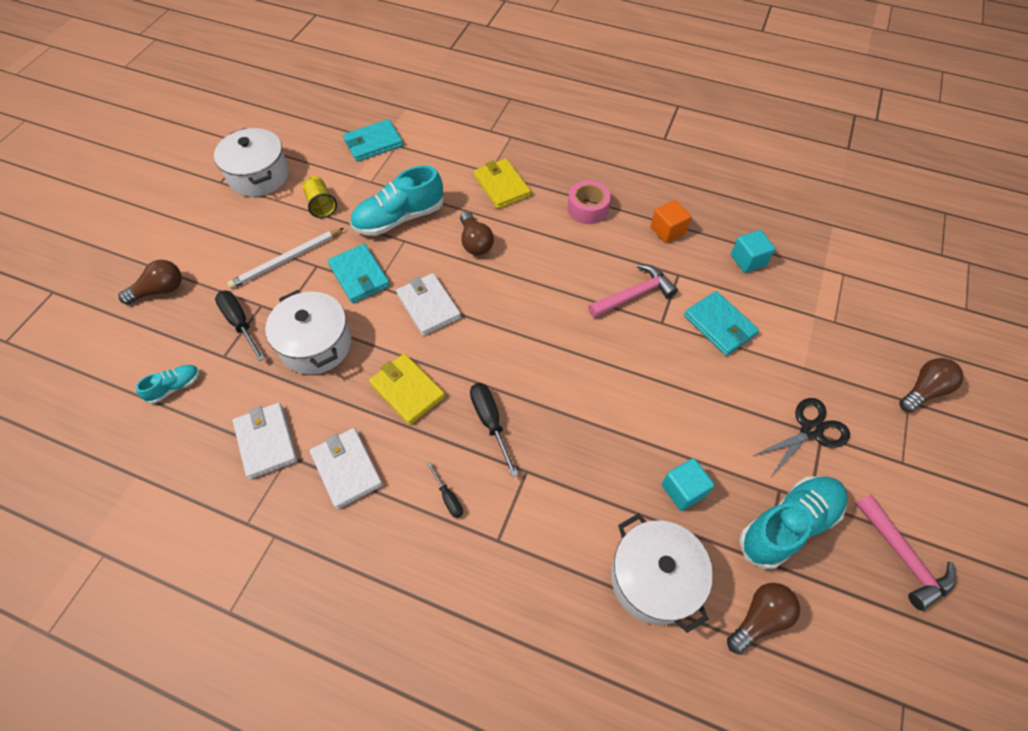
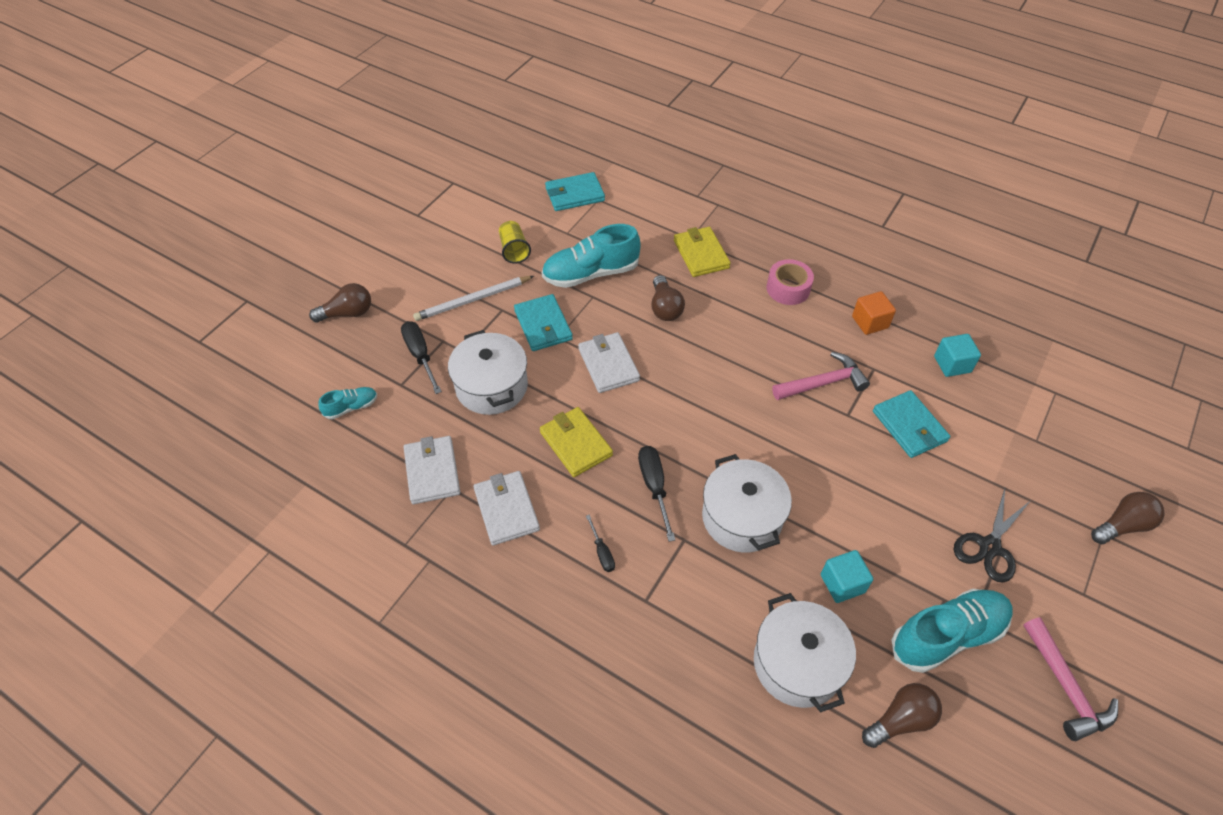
camera: 10 degrees right, 5 degrees down
white pot [214,128,289,197] -> white pot moved to [702,454,792,553]
black scissors [753,398,850,477] -> black scissors turned 150 degrees clockwise [954,489,1030,583]

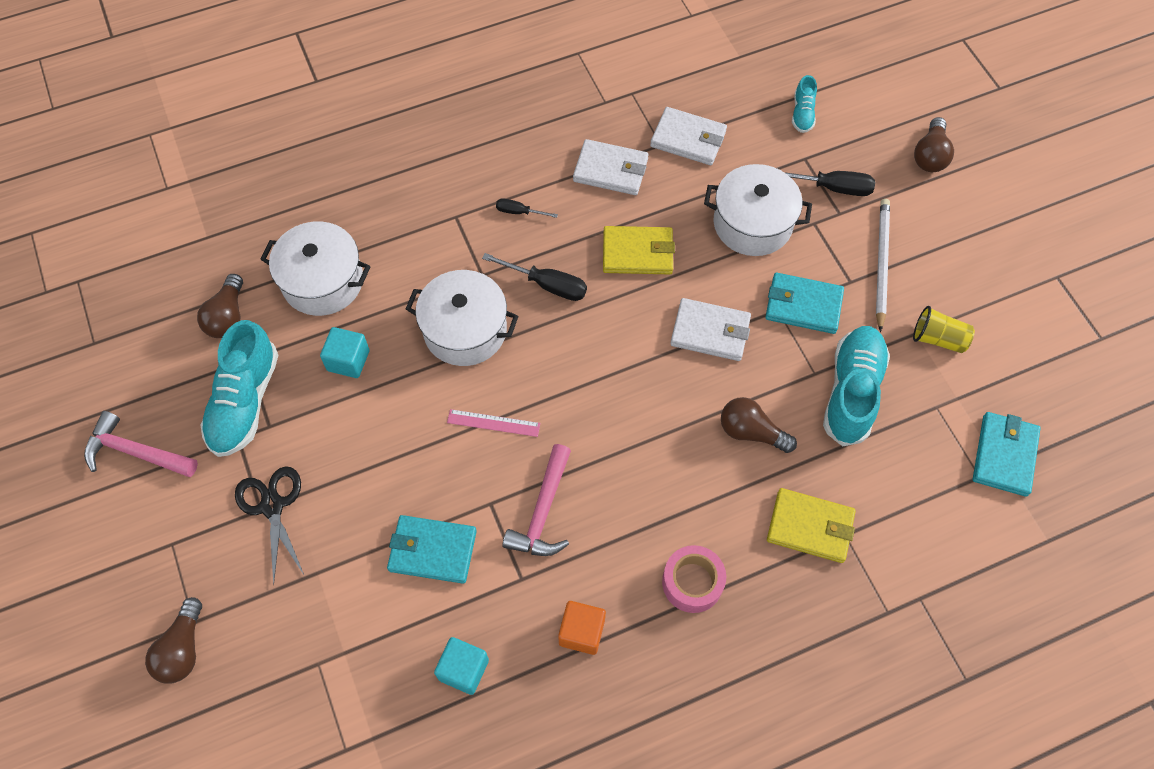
camera: 125 degrees right, 10 degrees up
none -> pink ruler [447,409,540,437]

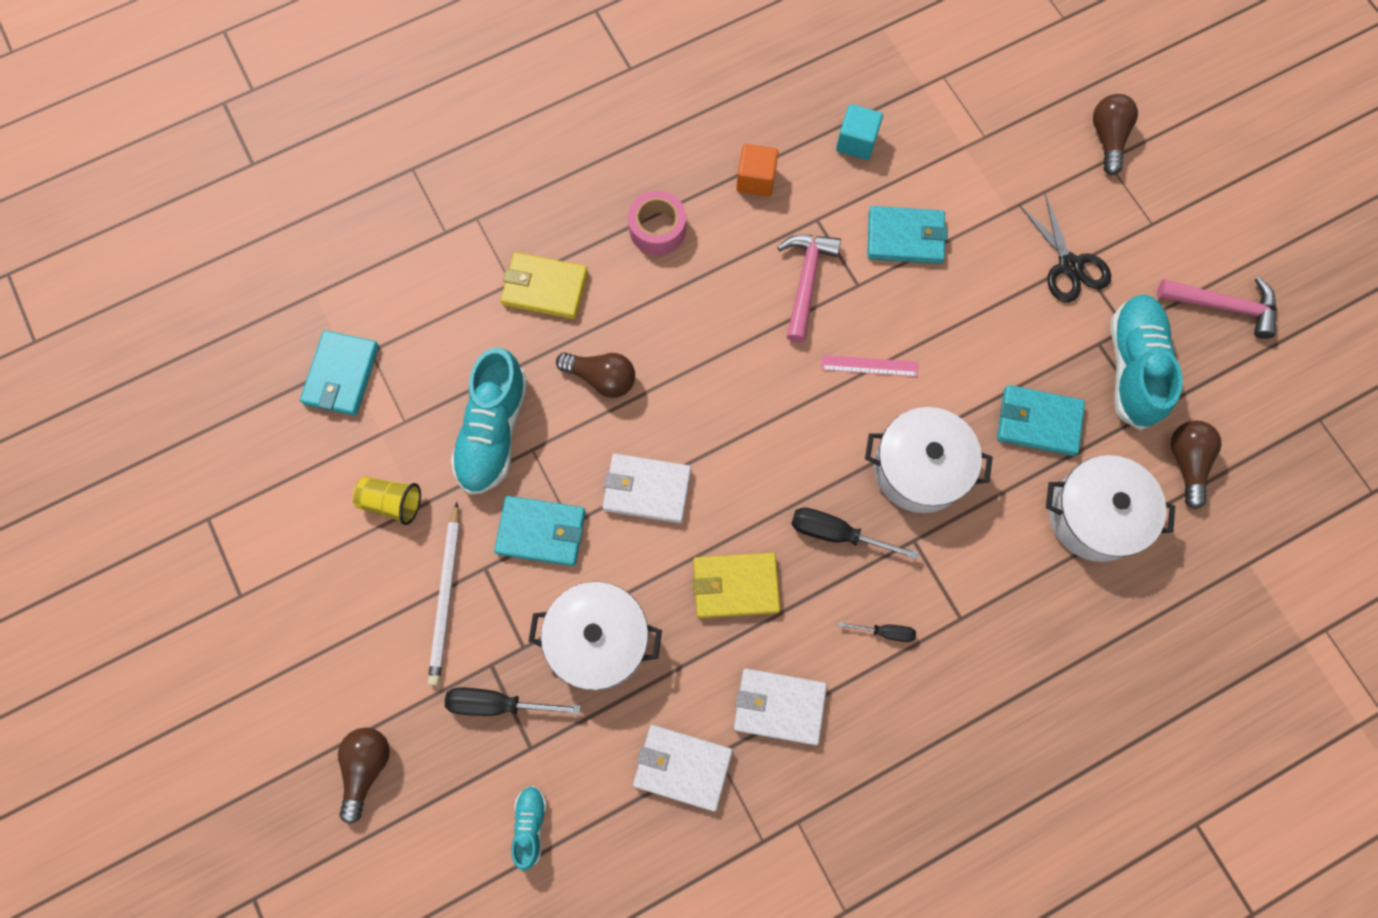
camera: 175 degrees right, 10 degrees up
turquoise cube [320,327,370,378] -> turquoise wallet [997,385,1085,456]

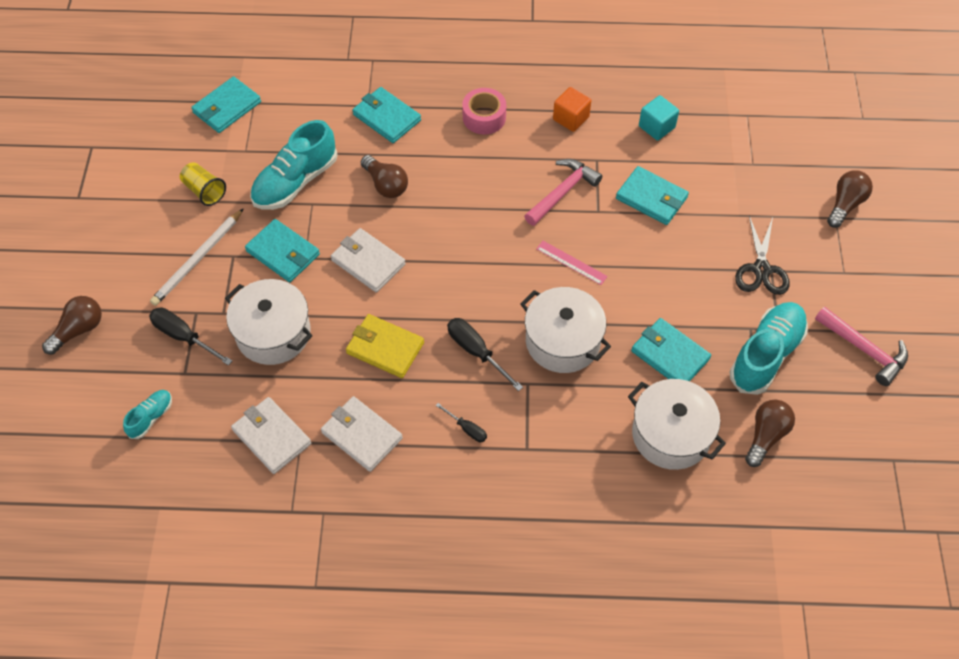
camera: 30 degrees right, 15 degrees down
yellow wallet [501,252,588,319] -> turquoise wallet [352,87,421,143]

